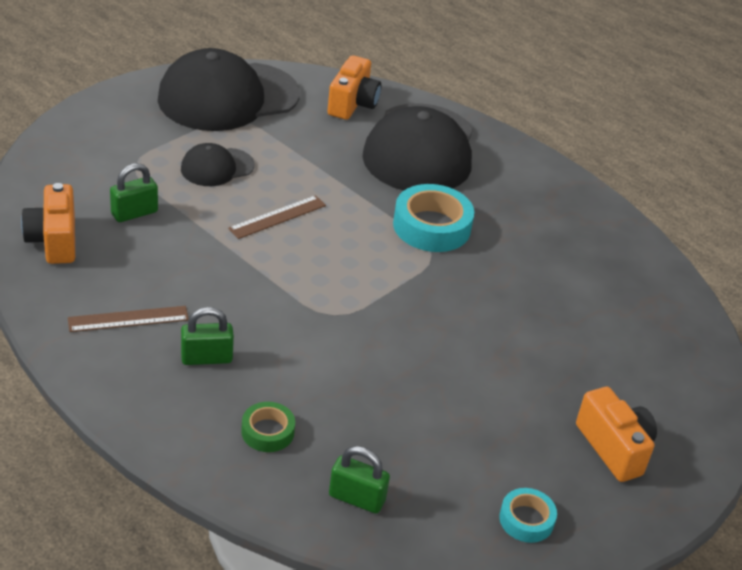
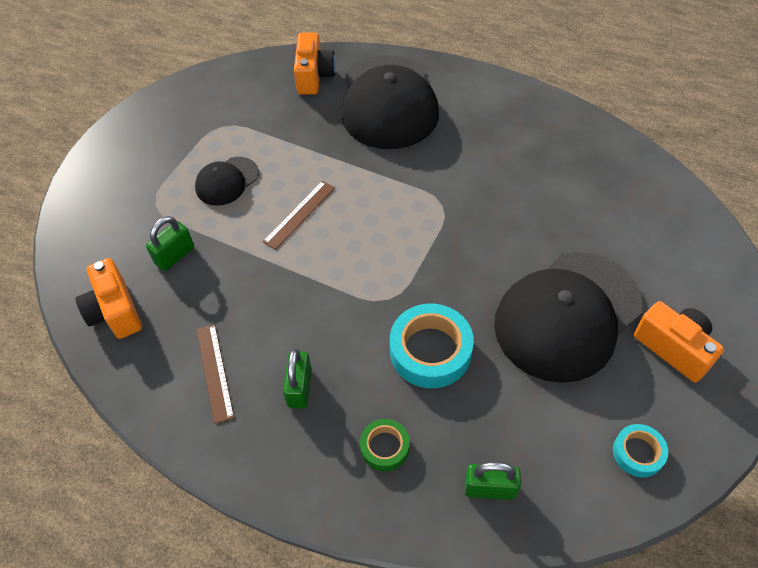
camera: 10 degrees left, 15 degrees up
brown ruler [68,306,189,332] -> brown ruler turned 75 degrees counterclockwise [196,324,234,424]
black cap [158,48,300,131] -> black cap moved to [494,252,643,383]
green padlock [181,307,234,365] -> green padlock turned 60 degrees counterclockwise [283,349,312,409]
turquoise tape [393,184,474,252] -> turquoise tape moved to [390,304,474,388]

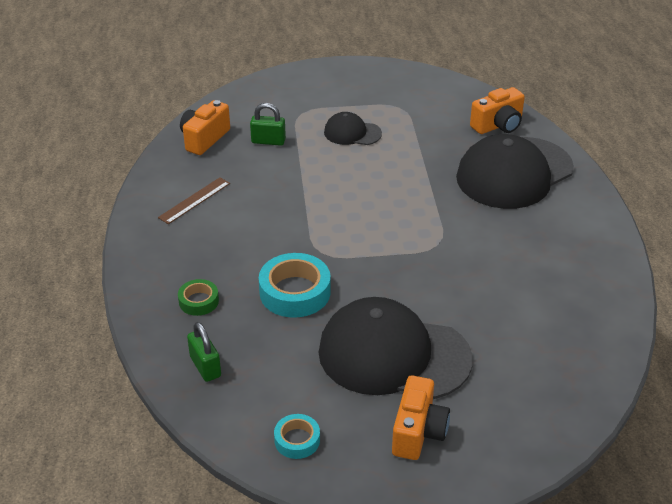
camera: 55 degrees right, 15 degrees down
brown ruler [262,181,335,250] -> none
green padlock [283,349,312,409] -> none

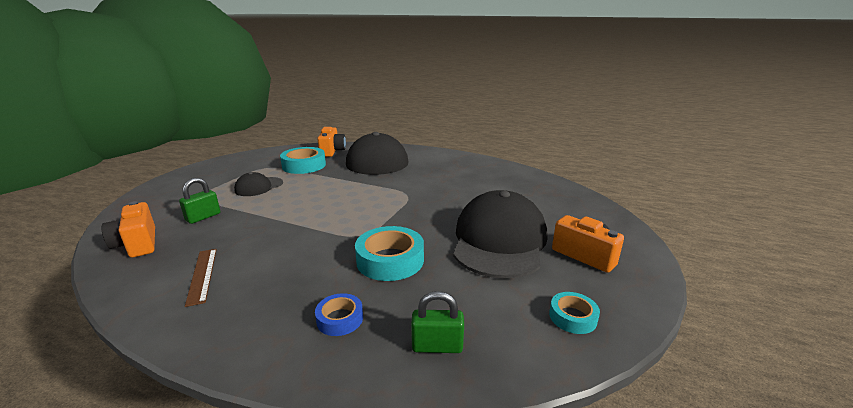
camera: 60 degrees left, 15 degrees down
green tape [178,279,219,316] -> blue tape [315,293,363,336]
black cap [318,297,473,399] -> black cap turned 150 degrees clockwise [453,190,547,279]
none -> turquoise tape [280,147,326,174]

